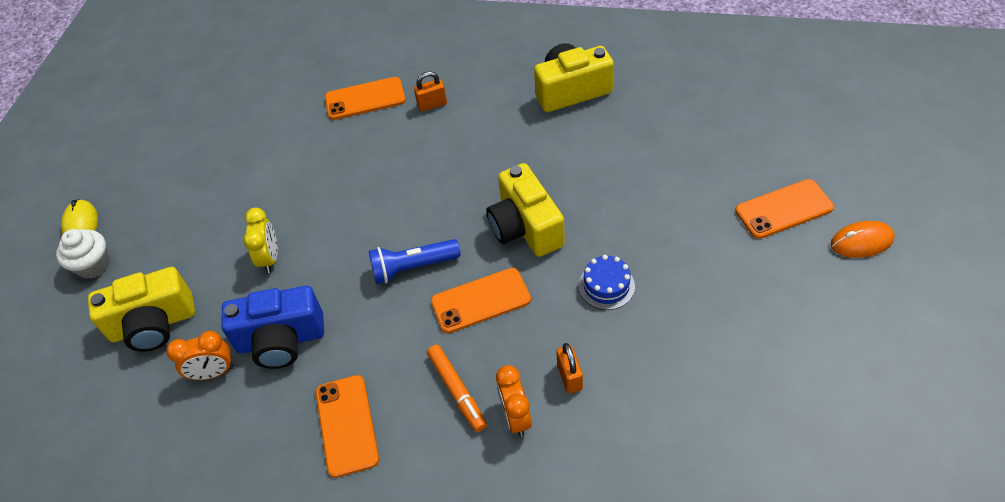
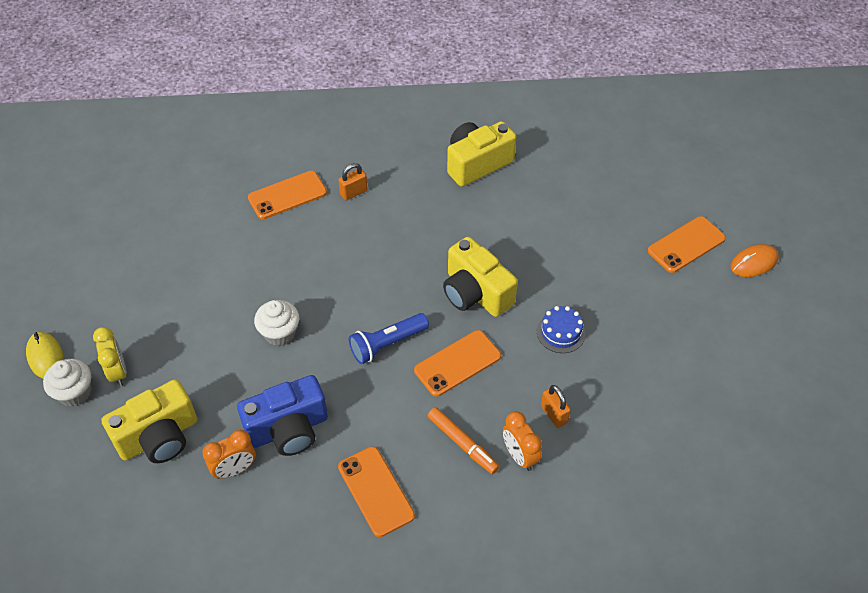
camera: 20 degrees left, 0 degrees up
yellow clock [243,208,278,273] -> yellow clock moved to [93,327,127,386]
none -> white cupcake [254,300,299,346]

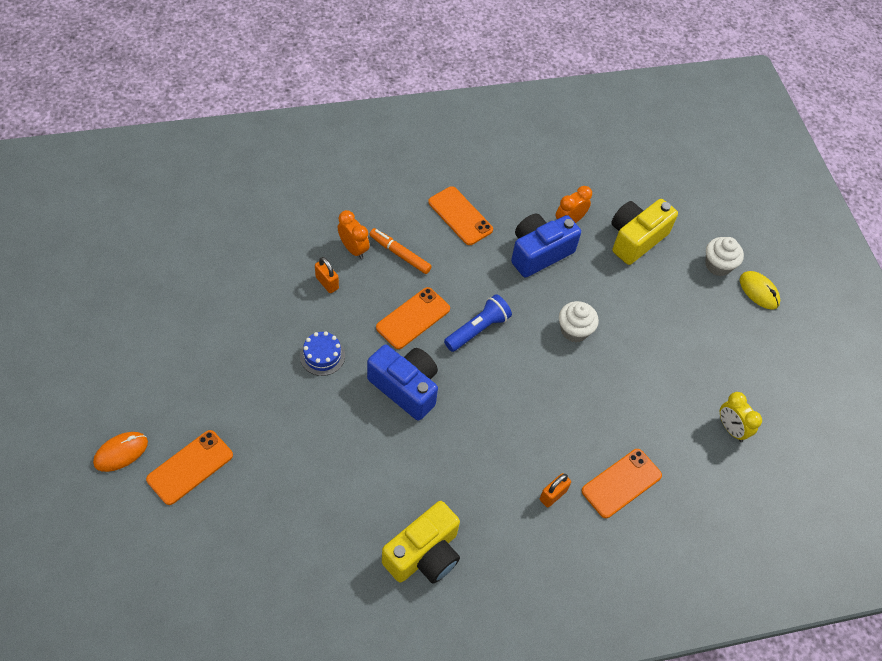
camera: 165 degrees right, 5 degrees up
yellow clock [93,327,127,386] -> yellow clock moved to [720,392,762,442]
yellow camera [443,237,518,317] -> blue camera [367,345,438,421]

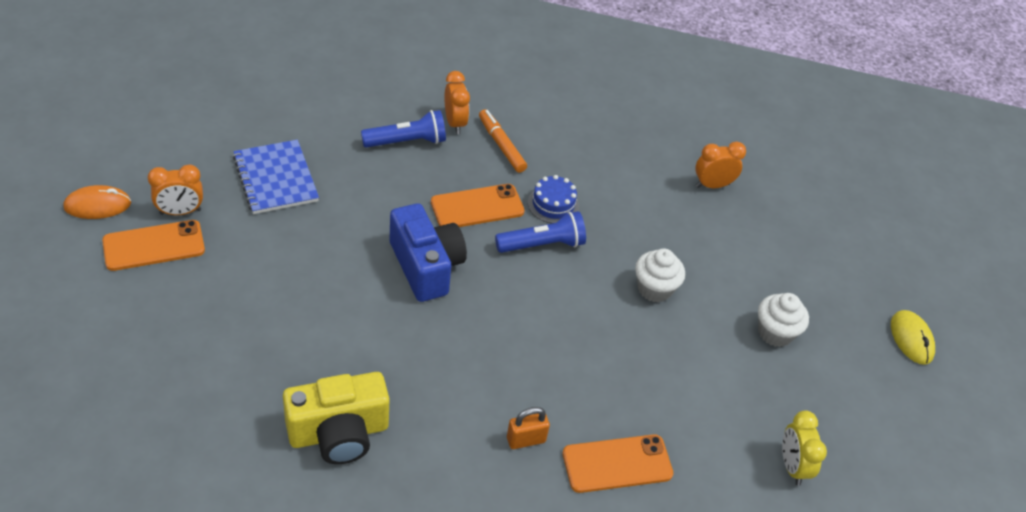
camera: 25 degrees right, 10 degrees down
blue cake [300,331,345,376] -> blue cake moved to [528,175,579,224]
orange padlock [315,257,339,293] -> blue flashlight [361,110,446,148]
orange phone [428,186,493,245] -> none
blue camera [511,214,581,278] -> none
yellow camera [611,199,678,265] -> none
white cupcake [706,237,744,276] -> white cupcake moved to [758,293,809,347]
none -> orange clock [148,164,203,215]
none -> blue notebook [233,140,319,214]

